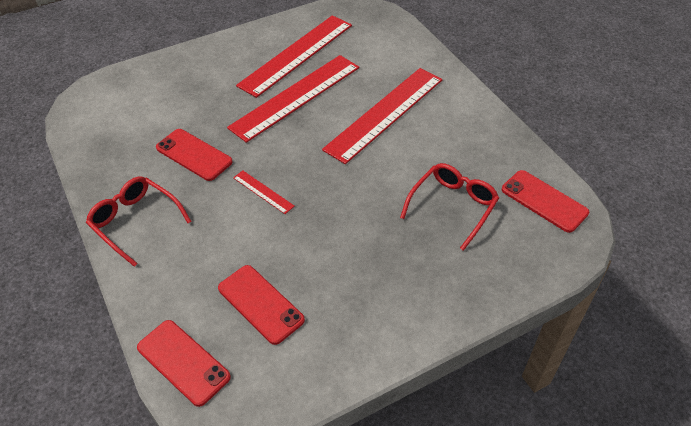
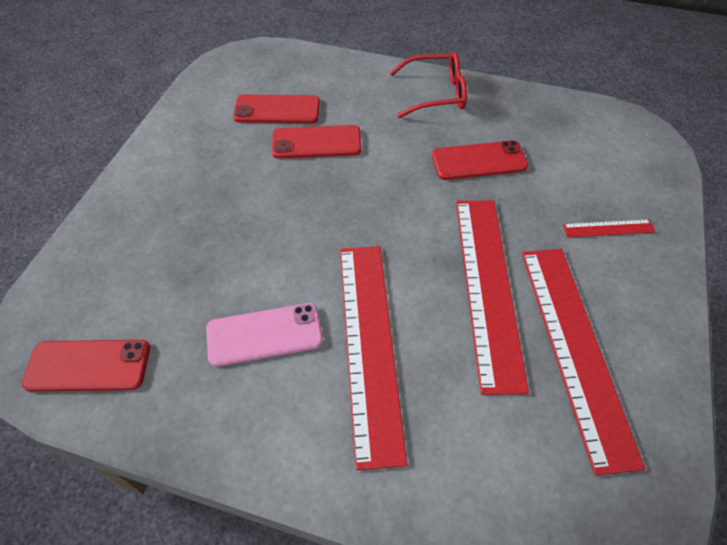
camera: 135 degrees right, 5 degrees up
red phone [137,320,231,407] -> red phone moved to [272,125,361,159]
red ruler [233,170,295,214] -> red ruler moved to [563,219,655,238]
red glasses [400,163,499,251] -> none
none -> pink phone [206,303,323,366]

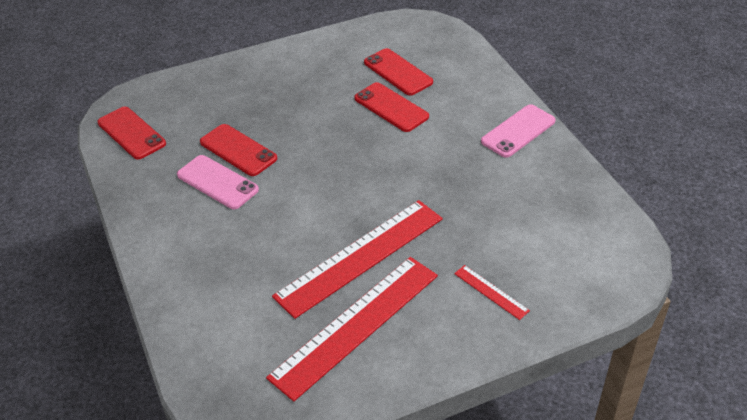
camera: 50 degrees right, 10 degrees down
red ruler [340,246,407,470] -> none
red glasses [390,52,467,118] -> pink phone [481,104,556,158]
red phone [432,140,528,180] -> red phone moved to [200,124,277,176]

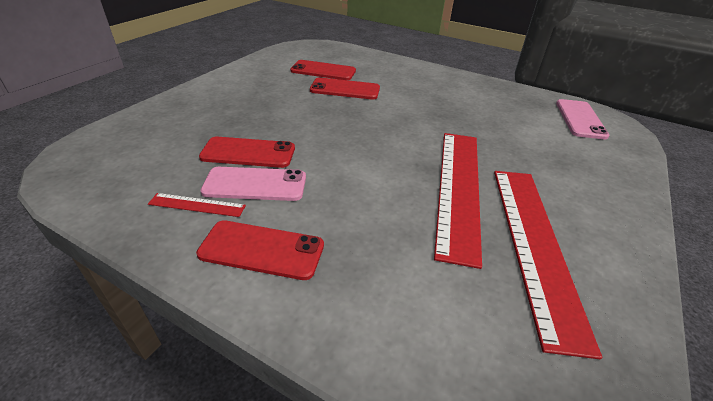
camera: 40 degrees left, 5 degrees down
red phone [98,107,166,160] -> red phone moved to [196,220,324,280]
red ruler [454,265,530,320] -> red ruler moved to [148,193,246,217]
pink phone [481,104,556,158] -> pink phone moved to [556,99,610,139]

